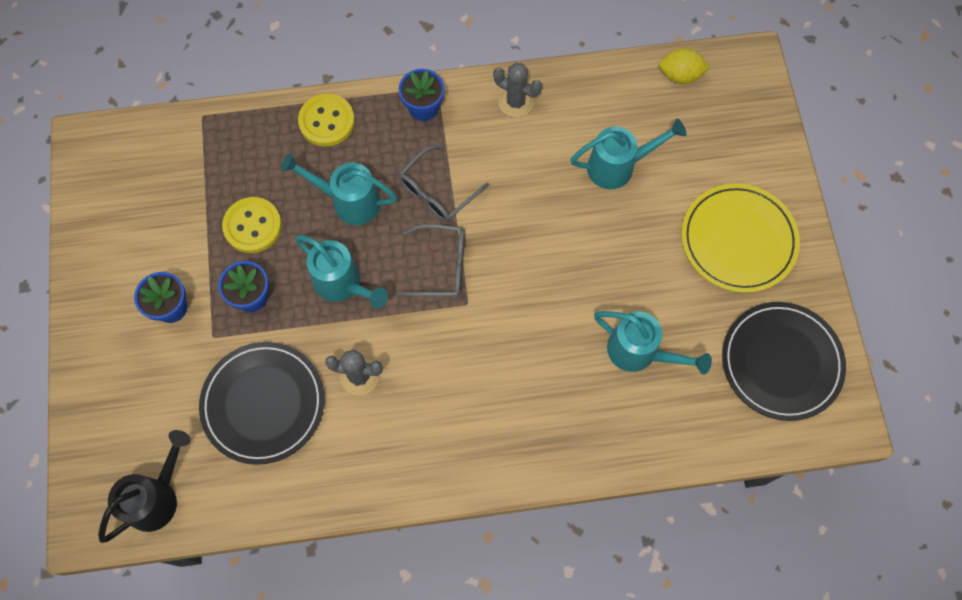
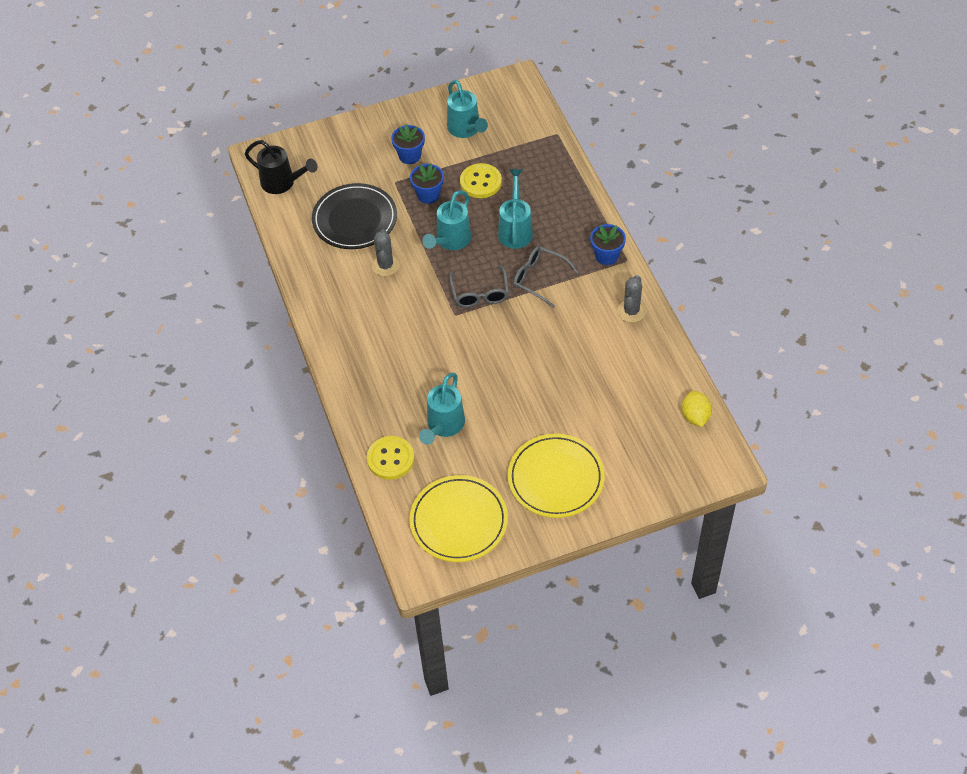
camera: 80 degrees right, 15 degrees down
yellow button [298,94,355,146] -> yellow button moved to [367,436,414,480]
turquoise watering can [570,119,687,189] -> turquoise watering can moved to [447,80,488,138]
black plate [722,302,846,421] -> yellow plate [409,475,508,562]

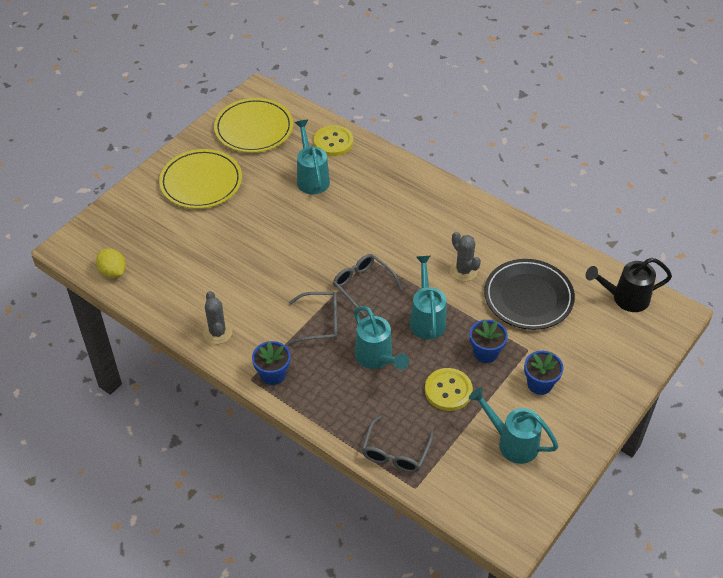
camera: 145 degrees right, 5 degrees down
none -> grey glasses [362,416,433,473]

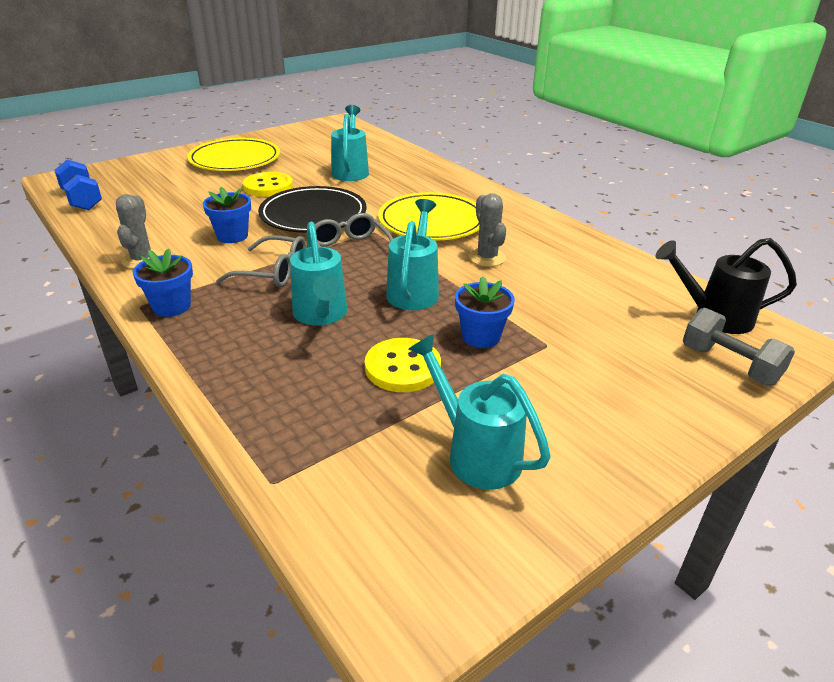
camera: 15 degrees right, 15 degrees down
yellow lemon [96,248,126,278] -> blue dumbbell [54,159,102,210]
yellow plate [214,98,293,153] -> yellow plate moved to [378,192,480,241]
yellow button [314,125,353,156] -> yellow button moved to [243,172,293,197]
grey glasses [362,416,433,473] -> none
black plate [484,259,575,330] -> black plate moved to [258,186,367,233]
blue flower pot [524,351,563,395] -> blue flower pot moved to [203,187,251,243]
none -> grey dumbbell [683,308,795,386]

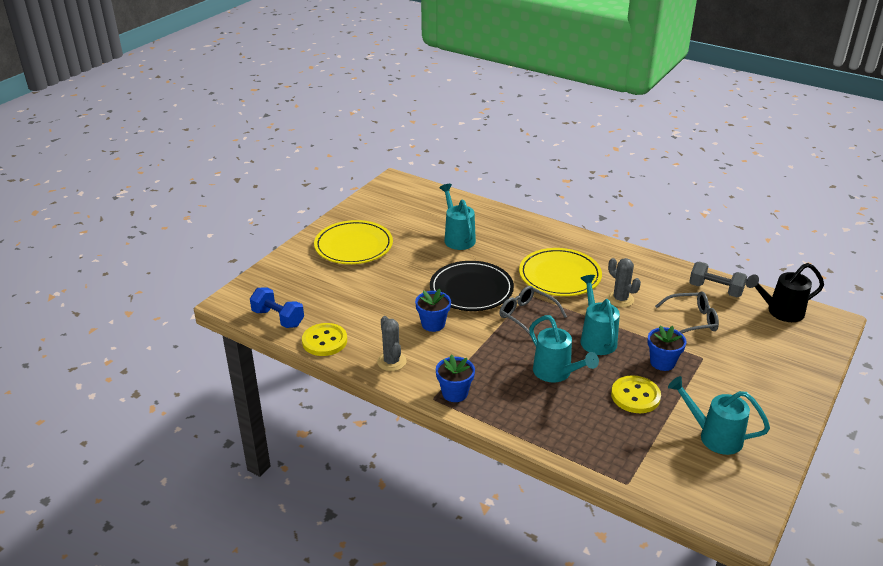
camera: 20 degrees left, 0 degrees up
grey glasses [216,235,306,287] -> grey glasses moved to [655,291,719,333]
yellow button [243,172,293,197] -> yellow button moved to [302,323,347,356]
grey dumbbell [683,308,795,386] -> grey dumbbell moved to [689,261,747,297]

